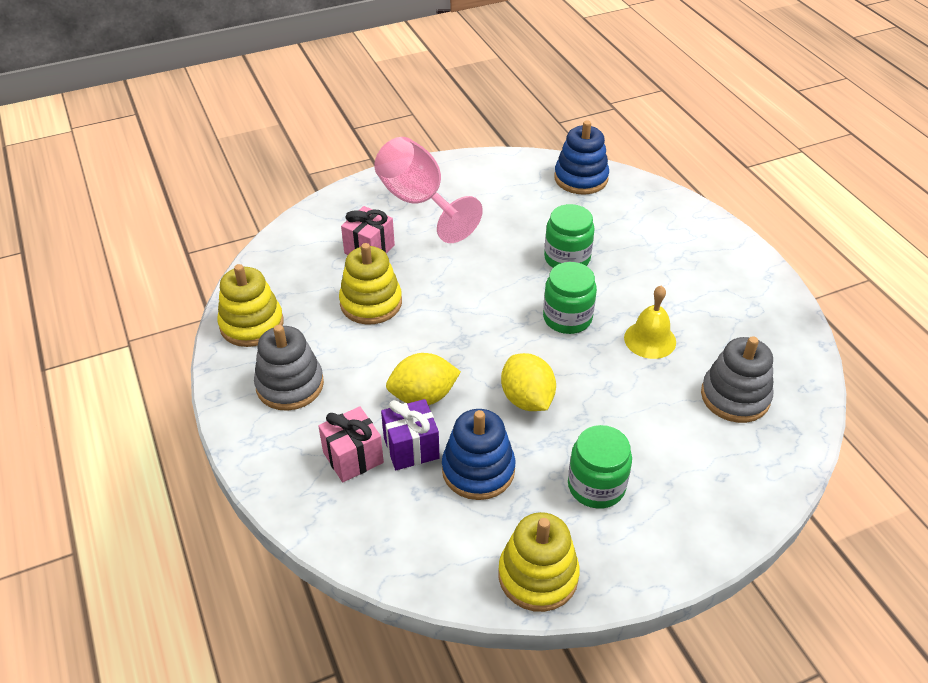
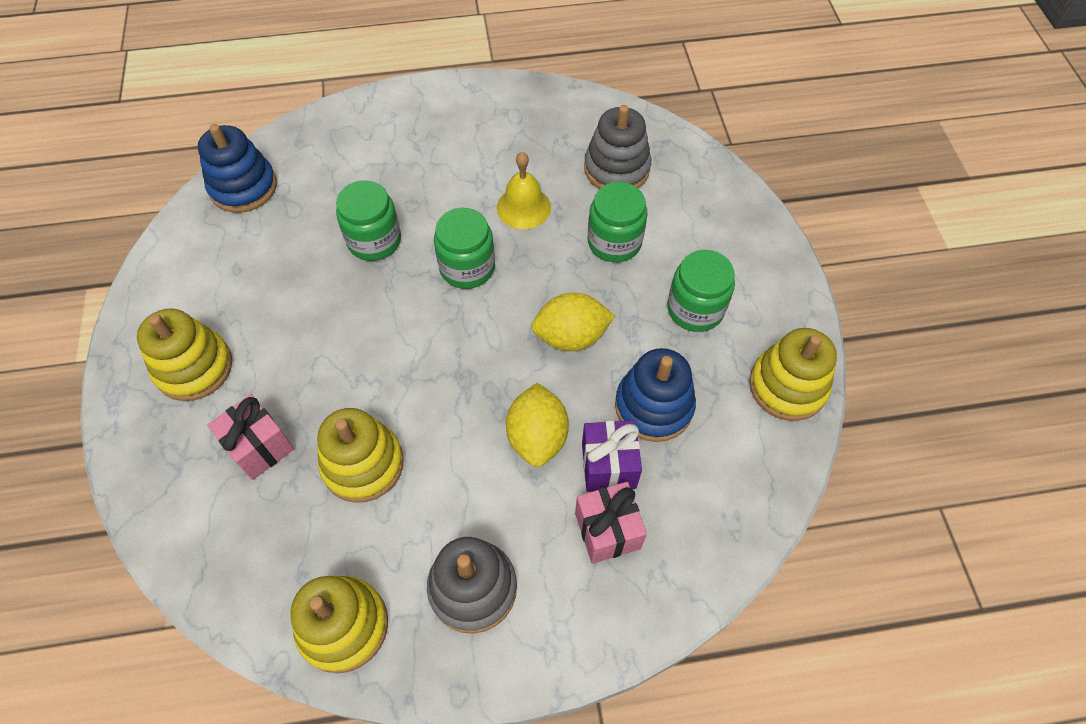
camera: 75 degrees left, 15 degrees up
pink goblet [374,137,483,243] -> yellow stacking toy [137,308,232,401]
none -> green jar [588,182,648,262]

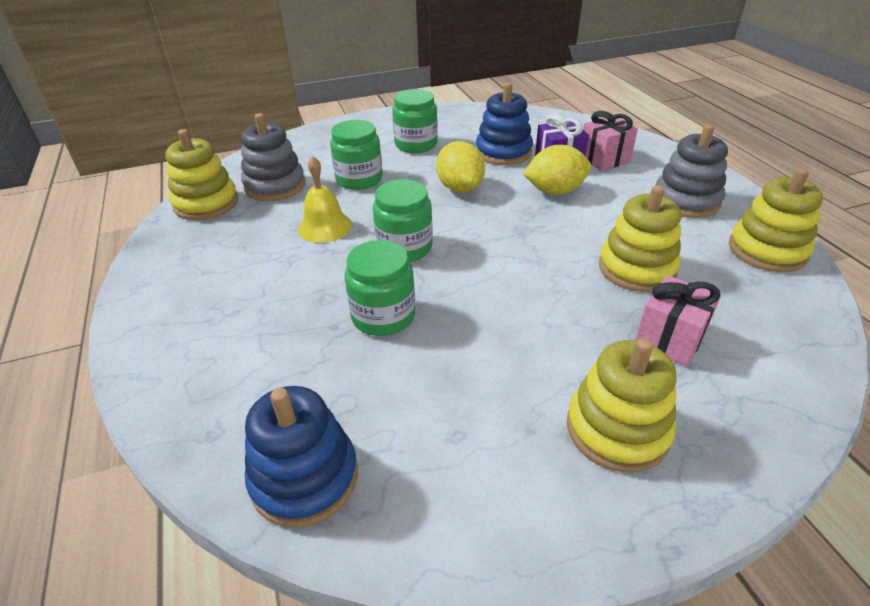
camera: 100 degrees left, 20 degrees down
yellow stacking toy [749,328,837,421] -> yellow stacking toy moved to [165,129,238,220]

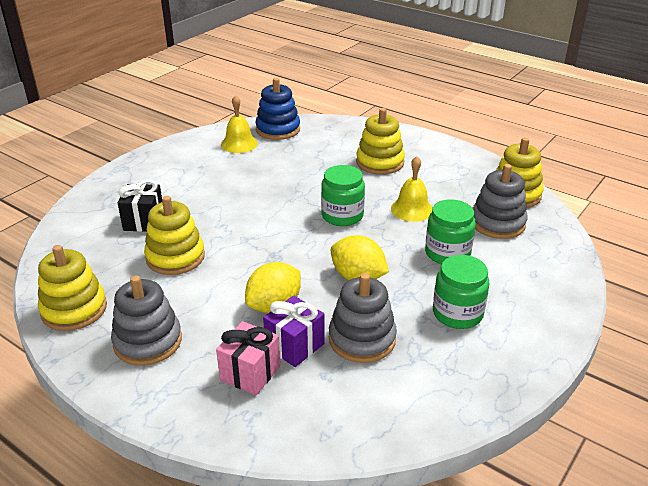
camera: 145 degrees right, 5 degrees down
green jar [344,240,415,336] -> none
blue stacking toy [476,83,533,165] -> grey stacking toy [329,273,397,363]
yellow stacking toy [567,338,677,473] -> yellow stacking toy moved to [356,108,405,175]
pink gift [635,275,721,367] -> black gift [118,179,162,232]
none -> yellow bell [221,95,258,153]

